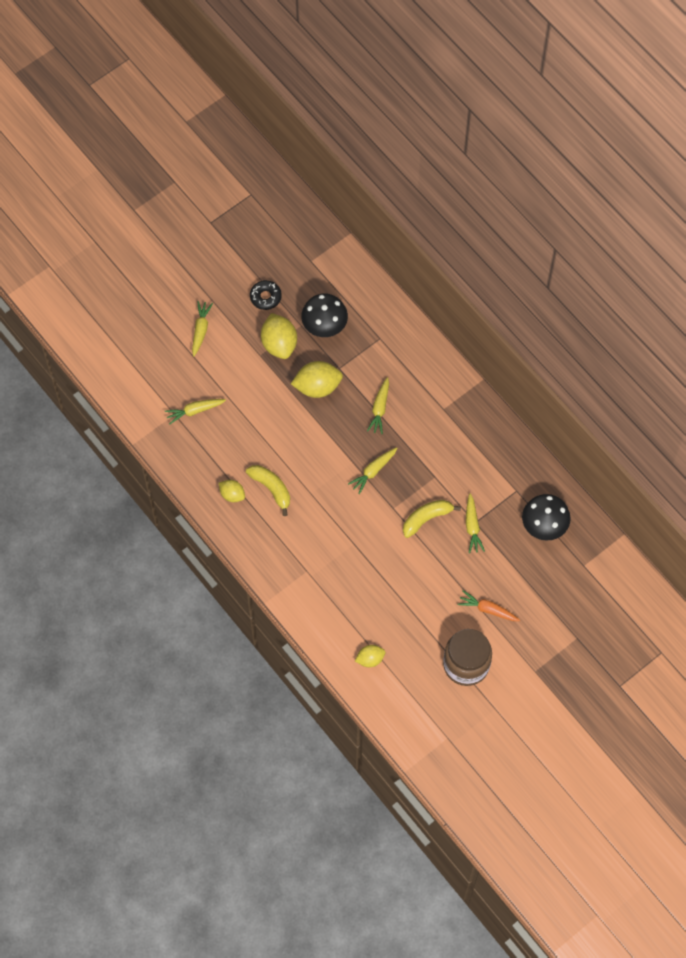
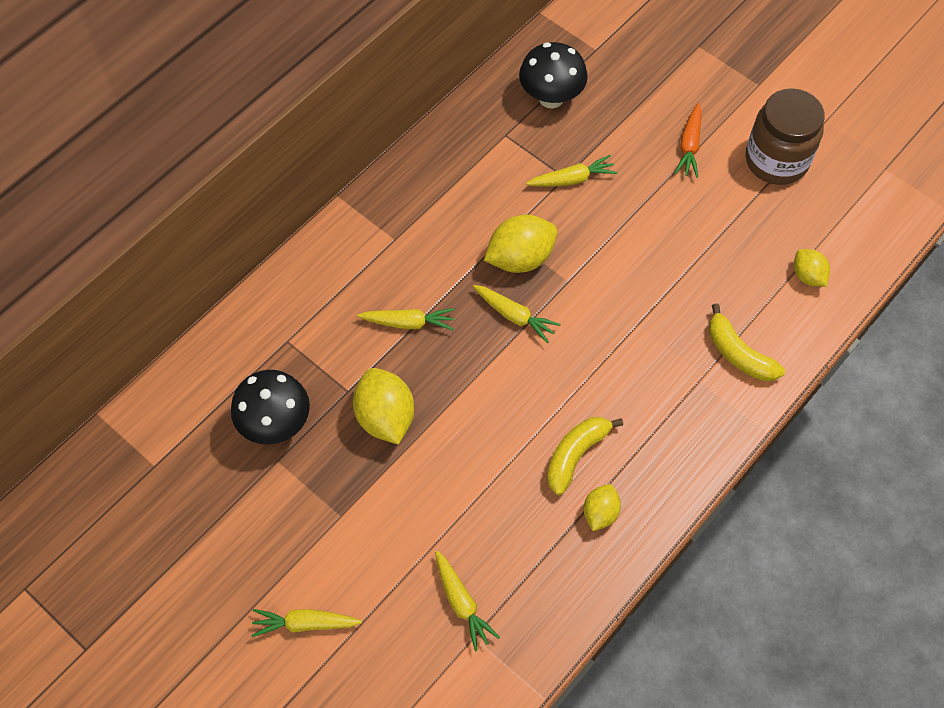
camera: 100 degrees left, 5 degrees down
black donut [250,280,282,310] -> none
yellow lemon [261,313,297,359] -> yellow lemon moved to [484,215,558,273]
yellow banana [403,500,461,538] -> yellow banana moved to [709,303,785,381]

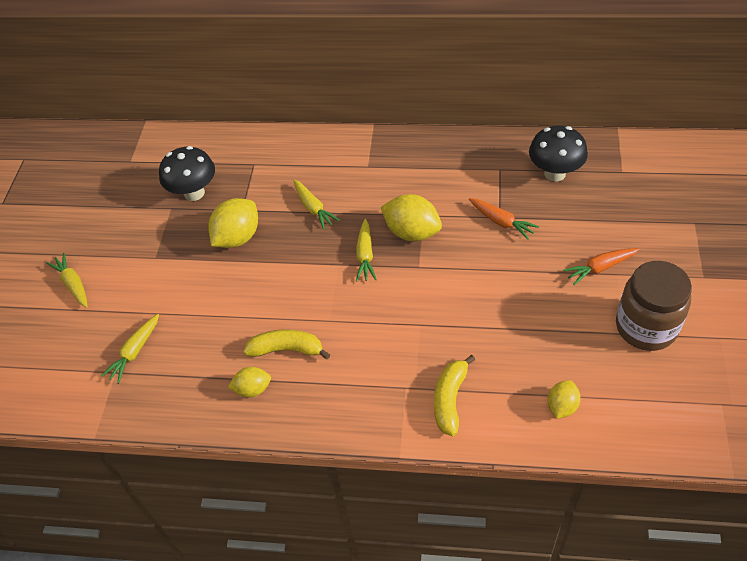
camera: 60 degrees right, 10 degrees down
yellow carrot [526,155,618,186] -> orange carrot [469,198,539,239]

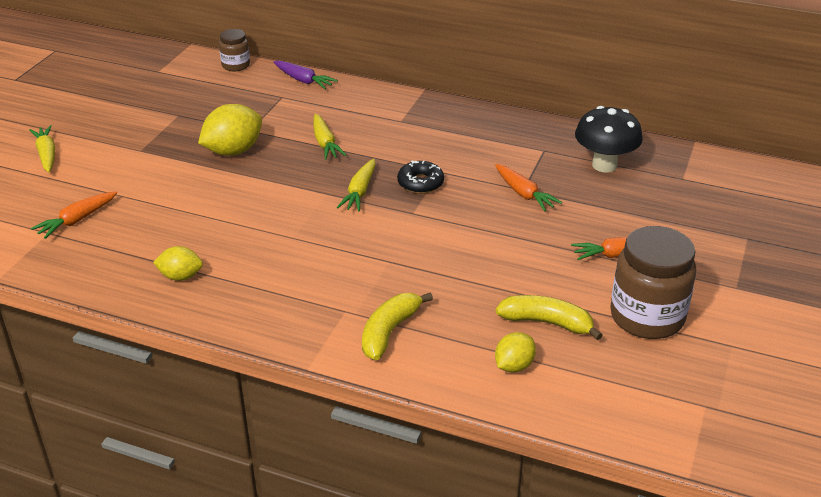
camera: 10 degrees right, 15 degrees down
yellow carrot [101,314,159,384] -> orange carrot [31,191,117,239]
black mushroom [159,146,215,201] -> none
yellow banana [243,329,330,359] -> yellow banana moved to [496,295,603,340]
yellow lemon [381,194,442,241] -> black donut [397,160,444,194]
none -> brown jar [219,29,250,71]
none -> purple carrot [274,61,338,89]

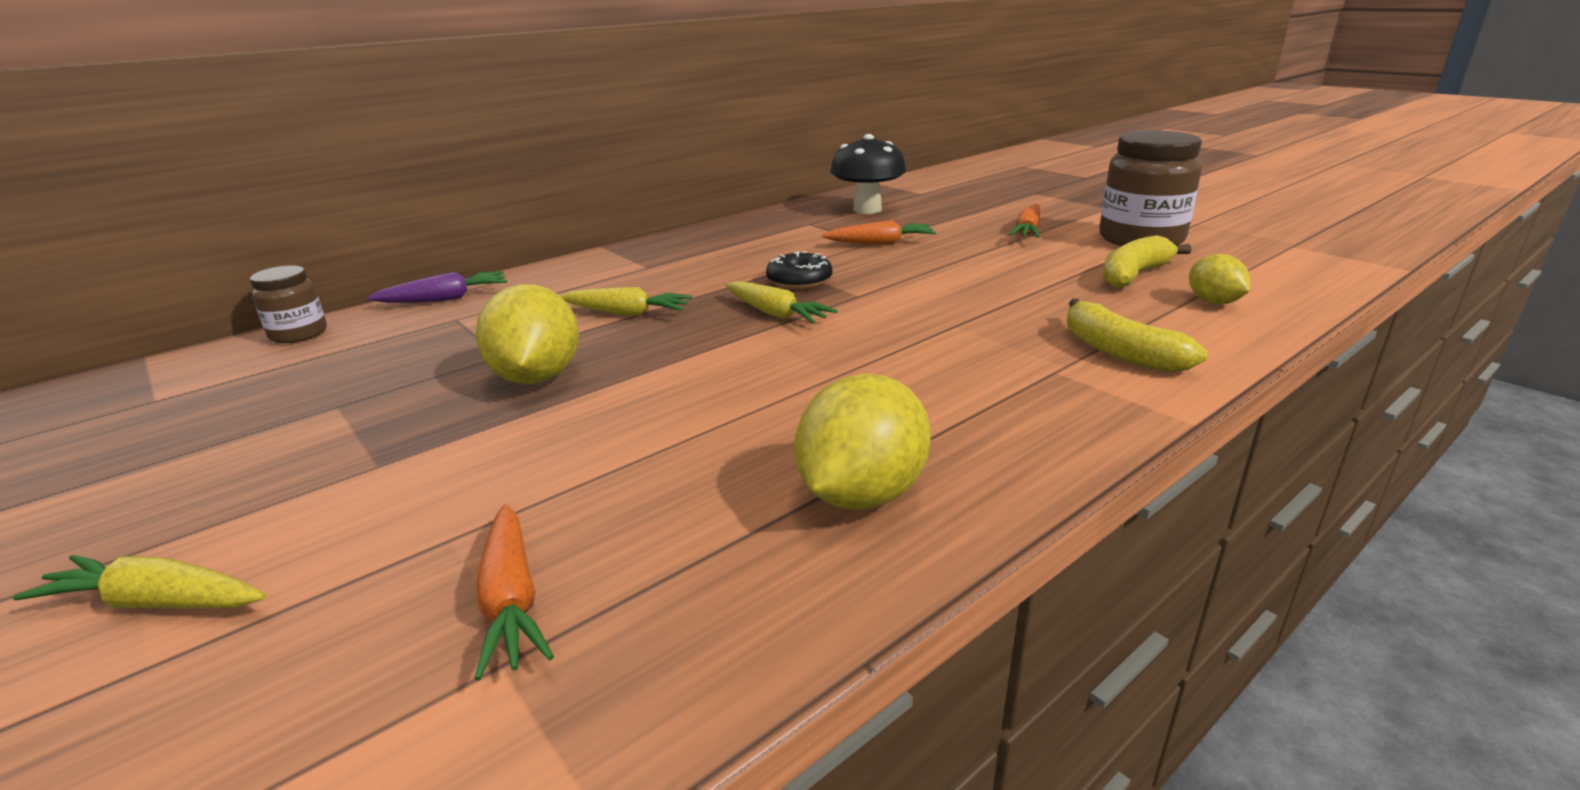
camera: 60 degrees left, 10 degrees down
yellow lemon [153,246,203,281] -> yellow lemon [794,374,931,510], size x1.71

